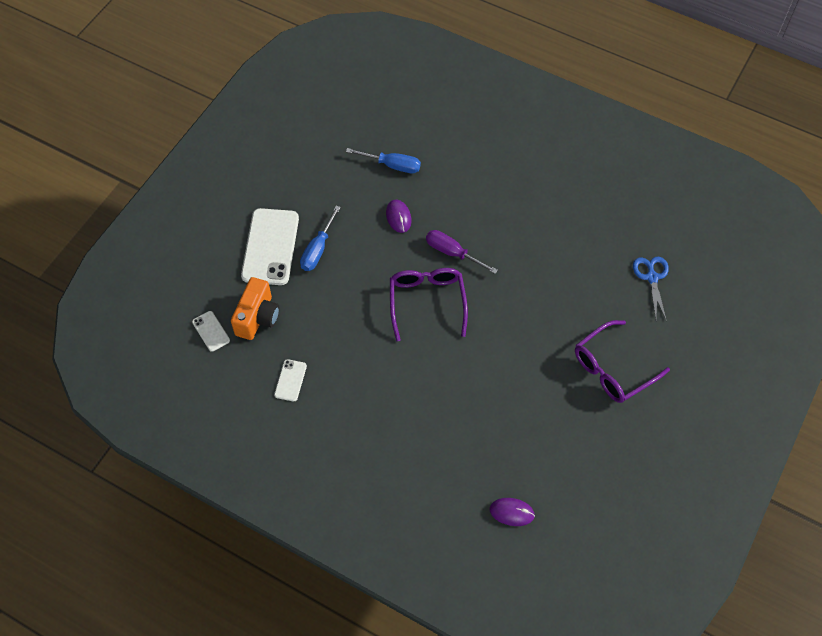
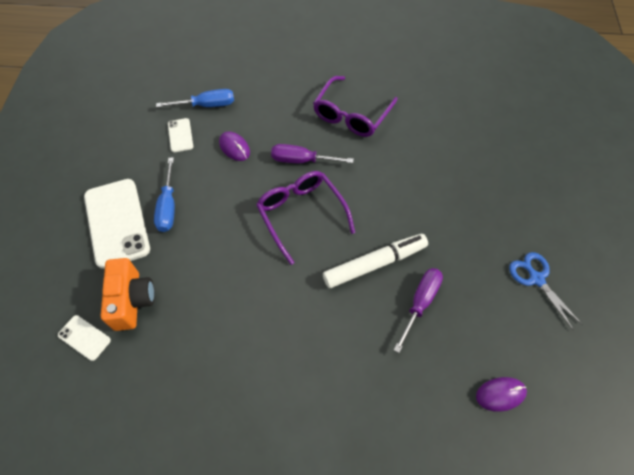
camera: 25 degrees left, 0 degrees up
white phone [274,359,307,401] -> white phone moved to [168,118,193,152]
purple glasses [575,320,670,403] -> purple glasses moved to [313,76,398,137]
blue scissors [633,257,669,322] -> blue scissors moved to [509,252,583,331]
none -> white marker [323,234,428,288]
none -> purple screwdriver [394,268,443,353]

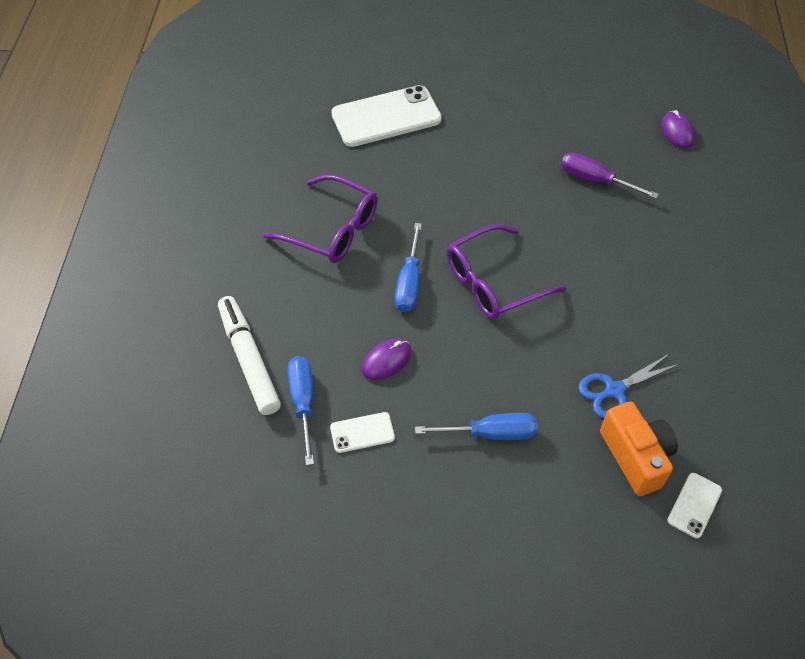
camera: 90 degrees left, 5 degrees down
white phone [84,179,150,269] -> white phone moved to [331,85,442,147]
orange camera [101,258,155,331] -> orange camera turned 75 degrees clockwise [600,401,678,496]
purple screwdriver [271,144,354,163] -> blue screwdriver [395,223,422,312]
white marker [323,234,428,288] -> white marker moved to [218,296,281,415]
blue scissors [509,252,583,331] -> blue scissors moved to [578,354,679,418]

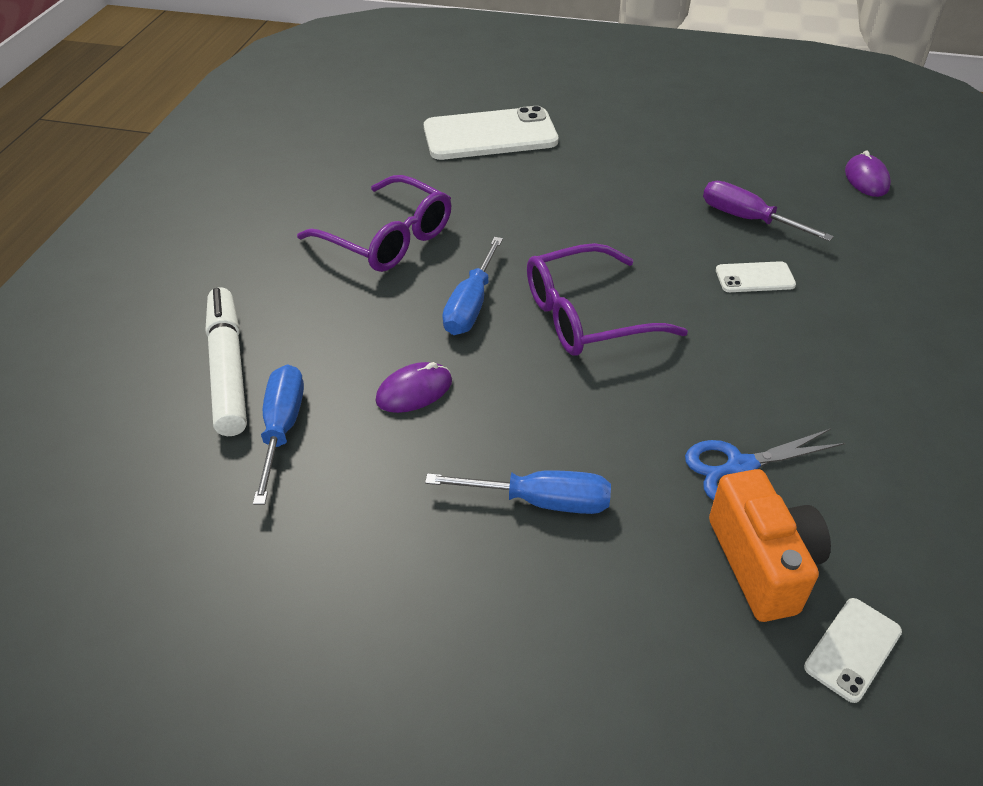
camera: 10 degrees right, 10 degrees down
white phone [330,412,395,453] -> white phone moved to [716,261,796,292]

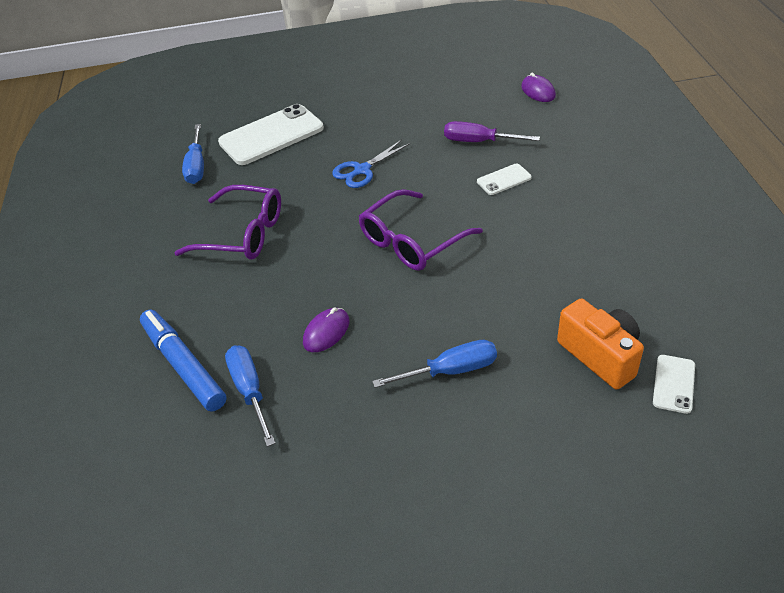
camera: 20 degrees left, 0 degrees up
white marker [206,287,247,436] -> blue marker [140,310,227,412]
blue screwdriver [442,237,503,335] -> blue screwdriver moved to [182,124,204,184]
blue scissors [685,428,845,501] -> blue scissors moved to [332,140,410,188]

